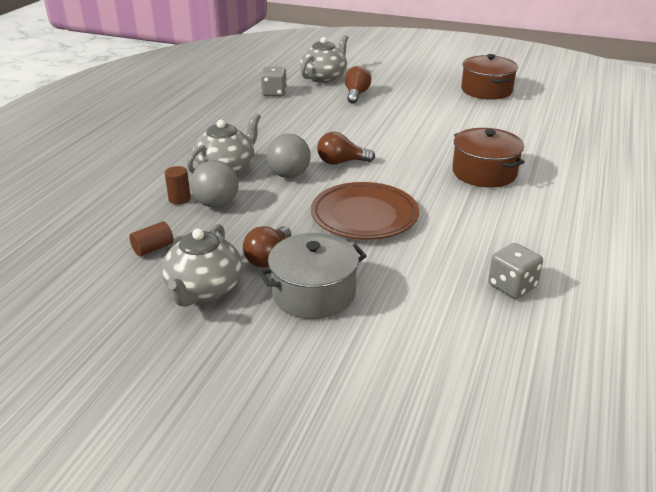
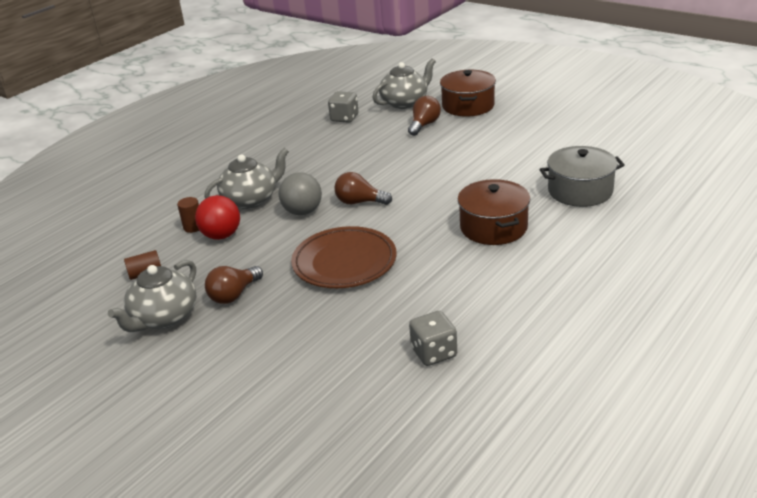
camera: 20 degrees right, 0 degrees up
grey ball [191,160,239,208] -> red ball [195,195,240,240]
grey pot [259,233,367,319] -> grey pot moved to [539,146,625,207]
brown pot [461,54,518,100] -> brown pot moved to [440,70,496,117]

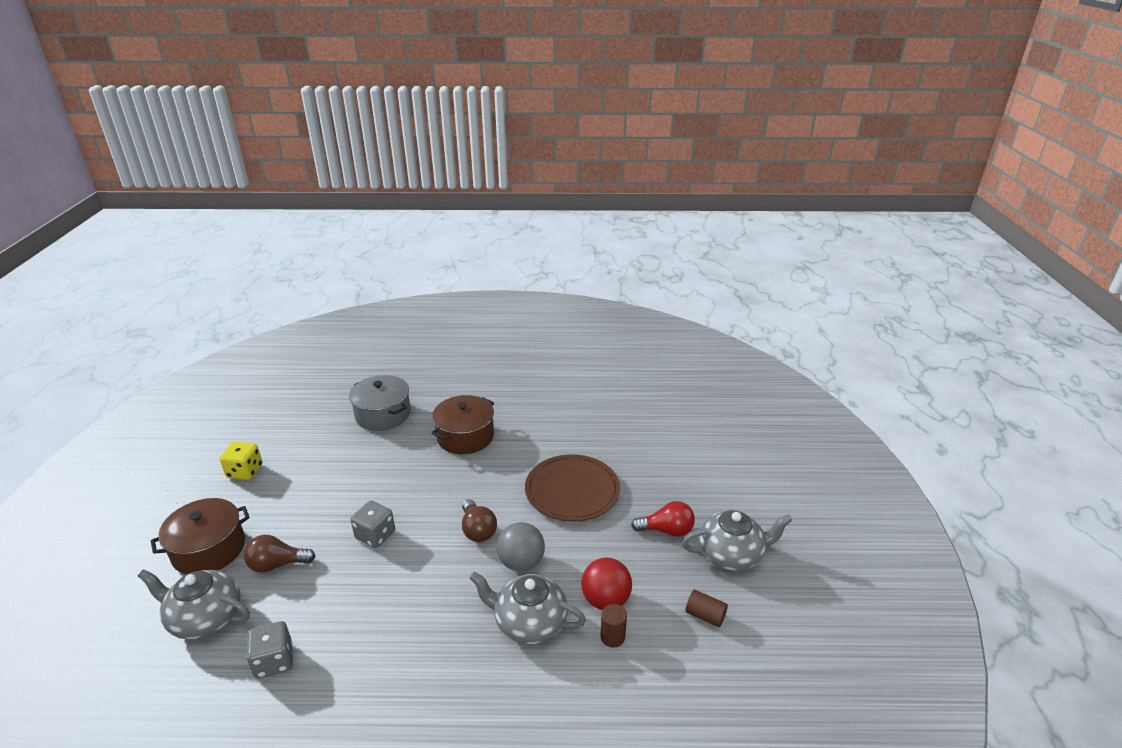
camera: 130 degrees left, 0 degrees up
brown light bulb [205,266,263,304] -> red light bulb [631,501,695,537]
grey dice [409,311,457,366] -> grey dice moved to [350,501,395,548]
none -> yellow dice [220,441,263,480]

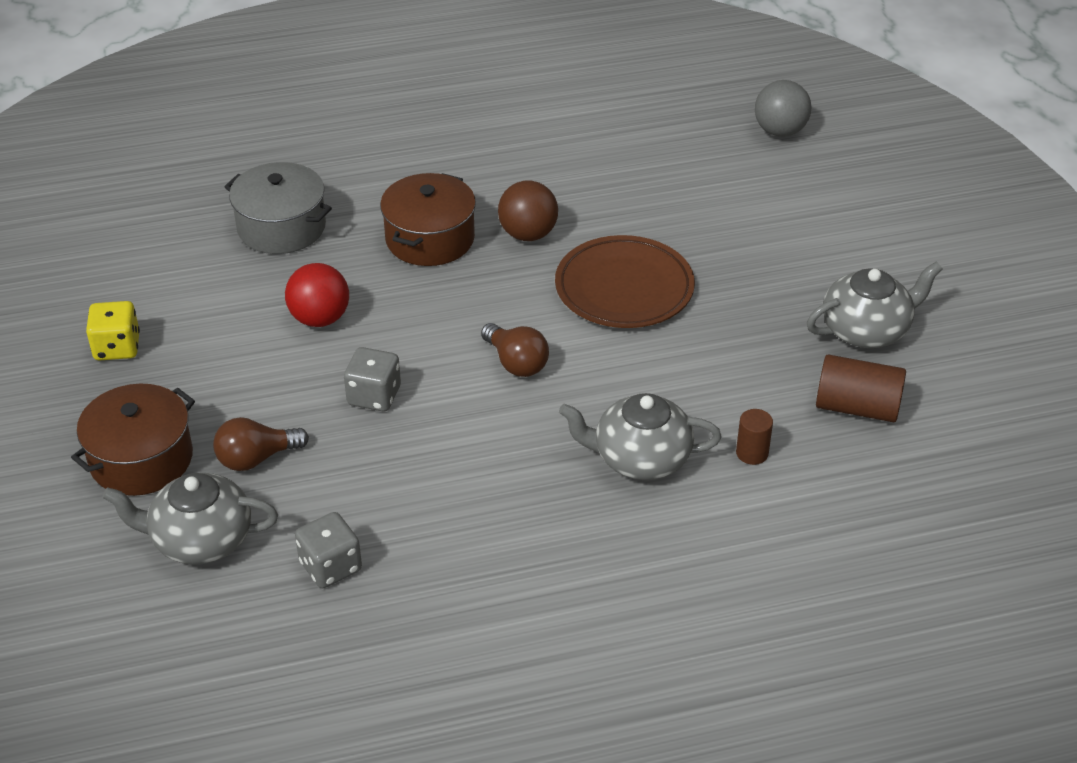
camera: 15 degrees left, 10 degrees up
grey ball [497,522,545,572] -> grey ball moved to [755,80,811,137]
red ball [581,558,632,610] -> red ball moved to [285,263,349,327]
red light bulb [631,501,695,537] -> none
brown cylinder [686,590,728,627] -> brown cylinder [816,354,906,422], size x1.71
none -> brown ball [498,181,558,241]

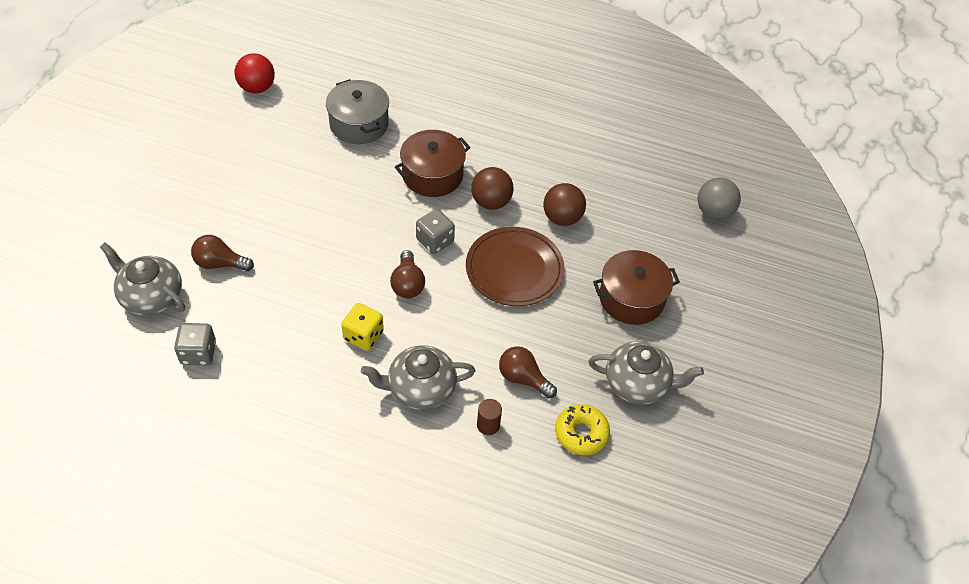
camera: 30 degrees right, 10 degrees up
brown pot [71,384,195,496] -> brown pot moved to [593,250,680,325]
yellow dice [86,301,140,361] -> yellow dice moved to [341,303,384,351]
red ball [285,263,349,327] -> red ball moved to [235,53,275,94]
grey dice [344,347,401,411] -> grey dice moved to [416,209,455,254]
grey teapot [559,393,721,480] -> grey teapot turned 45 degrees counterclockwise [361,345,475,410]
brown cylinder [816,354,906,422] -> yellow donut [555,404,610,455]
none -> brown light bulb [499,346,557,398]
none -> brown ball [543,183,586,226]

